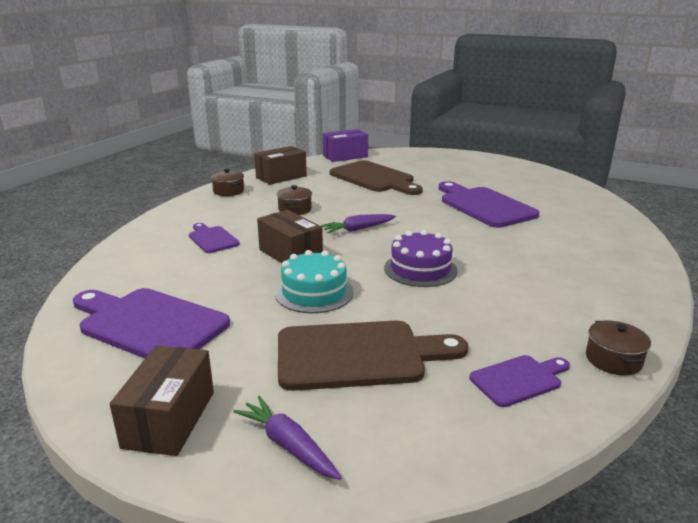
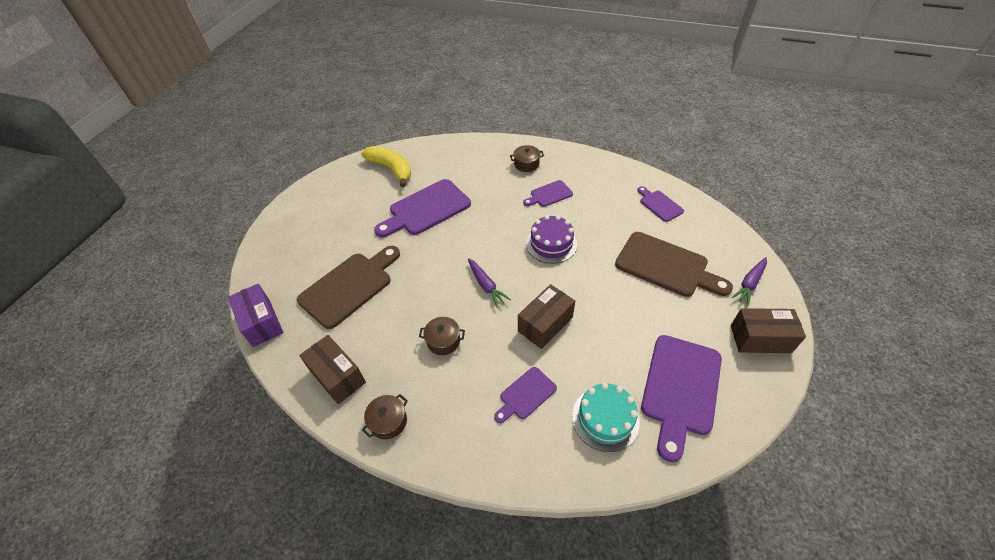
camera: 95 degrees left, 25 degrees up
turquoise cake [275,250,354,313] -> turquoise cake moved to [572,383,640,452]
brown cutting board [278,321,468,391] -> brown cutting board turned 135 degrees clockwise [615,232,733,297]
brown pot [586,320,651,376] -> brown pot moved to [510,145,544,172]
none -> yellow banana [361,146,411,187]
none -> purple cutting board [523,180,573,207]

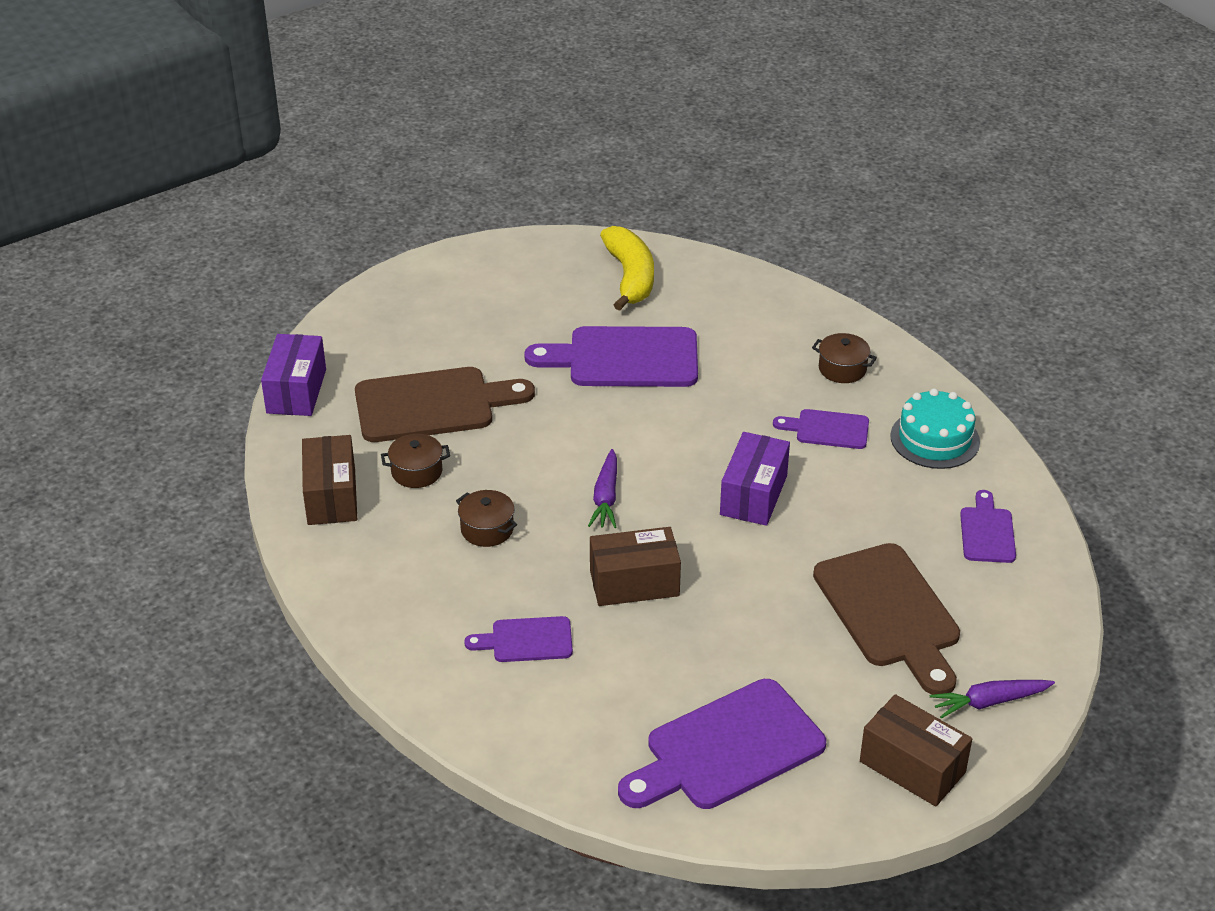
camera: 35 degrees right, 10 degrees down
brown pot [362,394,408,439] -> brown pot moved to [381,434,450,488]
purple cake [526,215,577,264] -> purple box [720,432,790,526]
turquoise cake [572,383,640,452] -> turquoise cake moved to [890,388,980,469]

